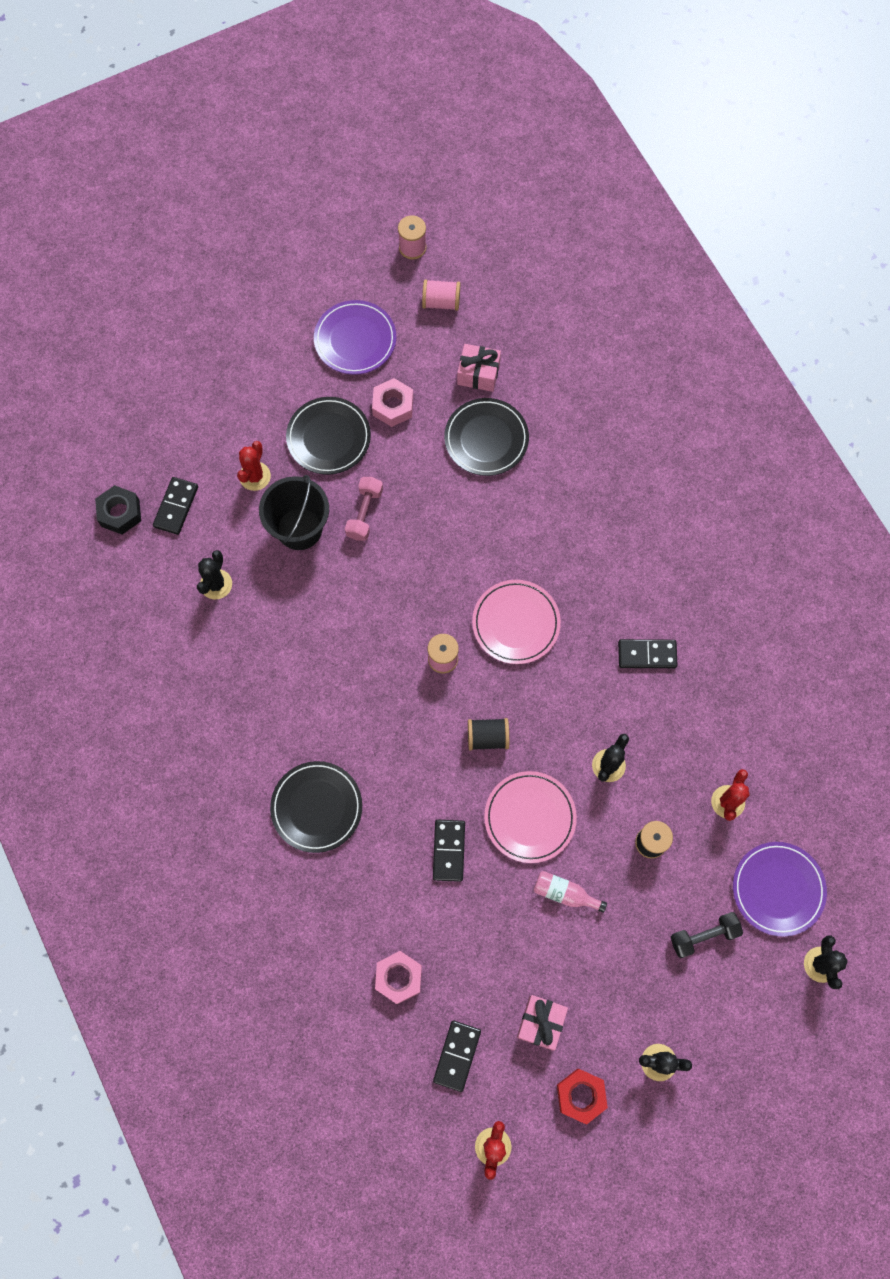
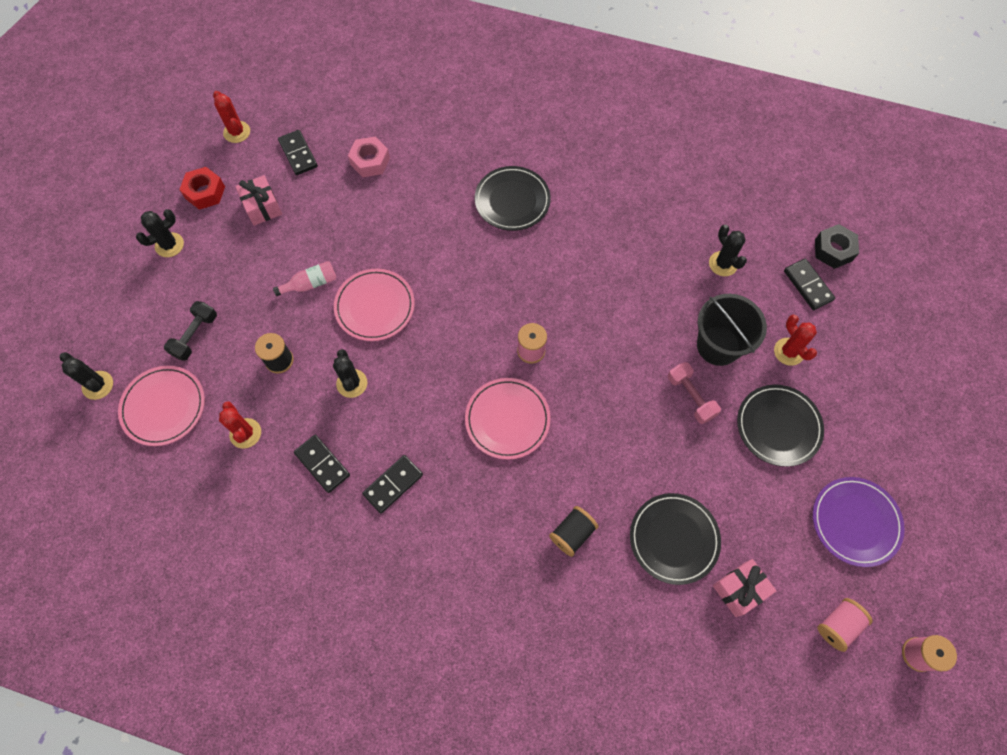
camera: 135 degrees right, 5 degrees down
pink nut [372,378,413,427] -> none
black domino [433,820,465,882] -> black domino moved to [294,435,350,493]
black spool [468,718,509,751] -> black spool moved to [549,506,598,557]
purple plate [733,842,827,937] -> pink plate [118,366,205,446]

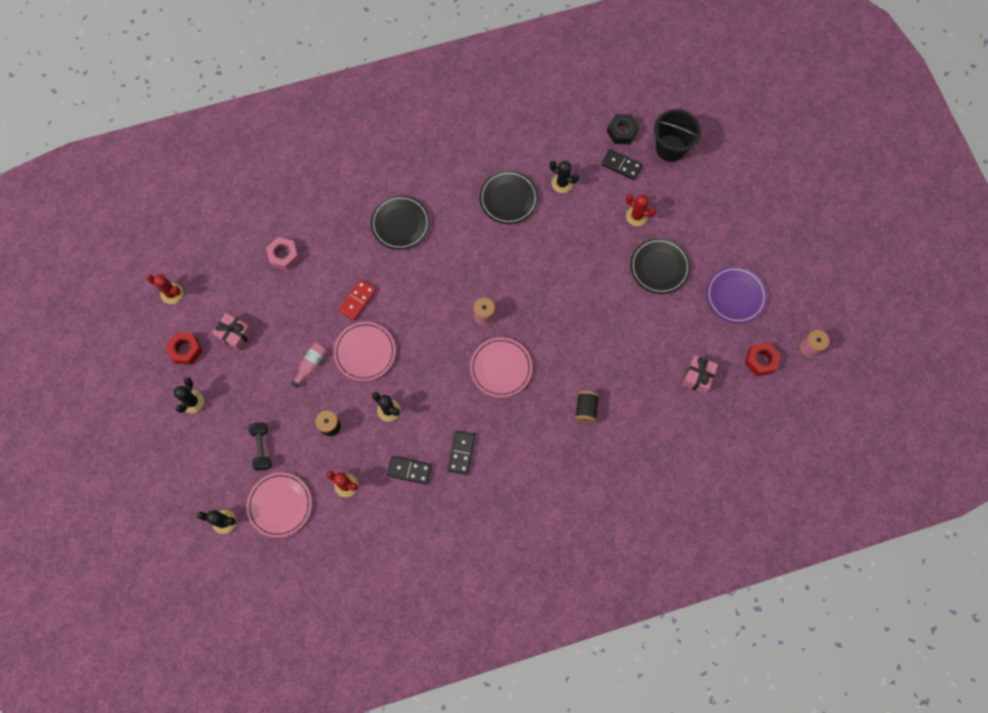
camera: 35 degrees left, 5 degrees up
black domino [278,130,318,175] -> none
black plate [630,493,721,585] -> black plate moved to [479,170,538,224]
pink dumbbell [668,362,721,424] -> none
black bucket [697,294,767,366] -> black bucket moved to [654,109,701,162]
pink spool [817,598,872,652] -> red nut [745,342,780,376]
none -> red domino [338,279,376,320]

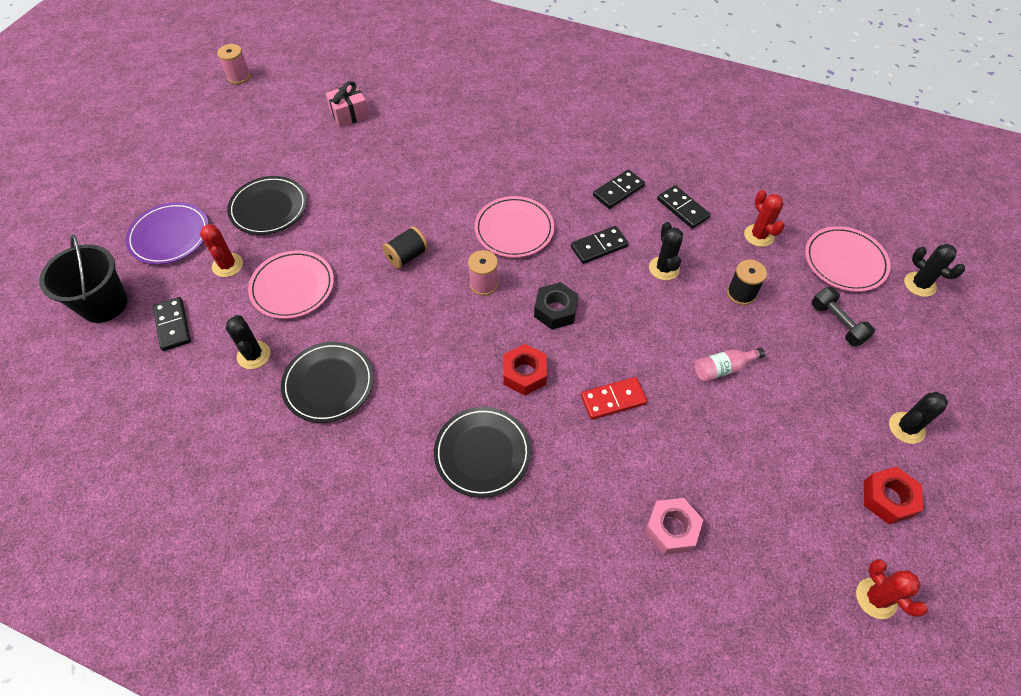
camera: 140 degrees left, 15 degrees down
pink gift [212,313,253,351] -> none
black dumbbell [248,422,271,471] -> black dumbbell turned 60 degrees counterclockwise [812,287,875,346]
pink plate [334,322,396,381] -> pink plate moved to [248,250,334,319]
black spool [575,391,600,423] -> black spool moved to [383,226,428,269]
black nut [607,114,639,144] -> black nut moved to [534,282,579,330]
purple plate [706,266,767,324] -> purple plate moved to [126,202,209,265]
red nut [745,342,780,376] -> red nut moved to [503,344,547,395]
none -> black domino [571,226,629,264]

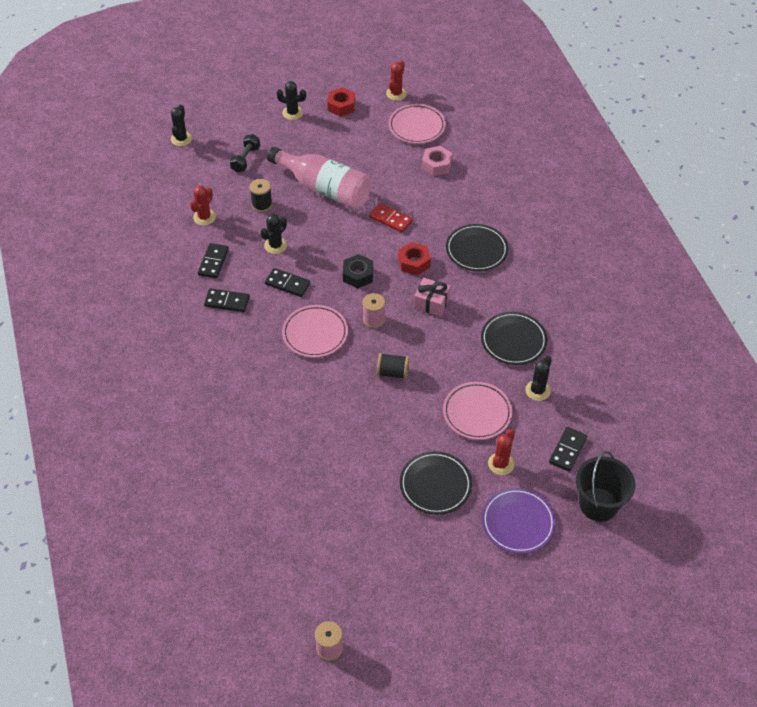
camera: 130 degrees left, 5 degrees down
pink gift [325,81,369,127] -> pink gift moved to [414,278,451,317]
pink bottle [695,347,765,381] -> pink bottle [267,147,371,208], size x2.37
pink plate [805,226,891,292] -> pink plate moved to [389,104,446,144]

